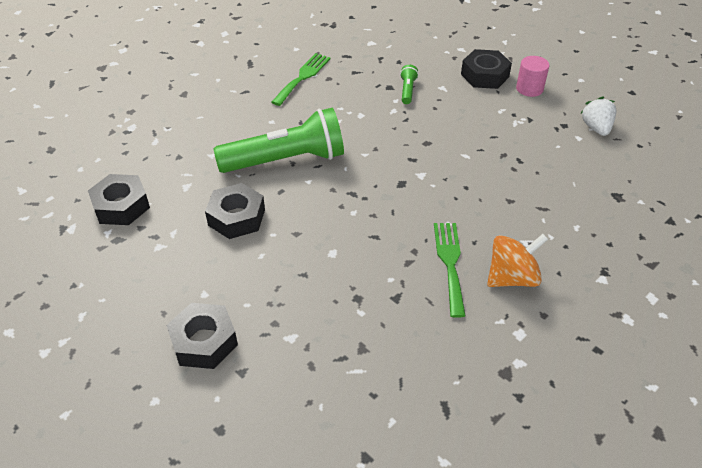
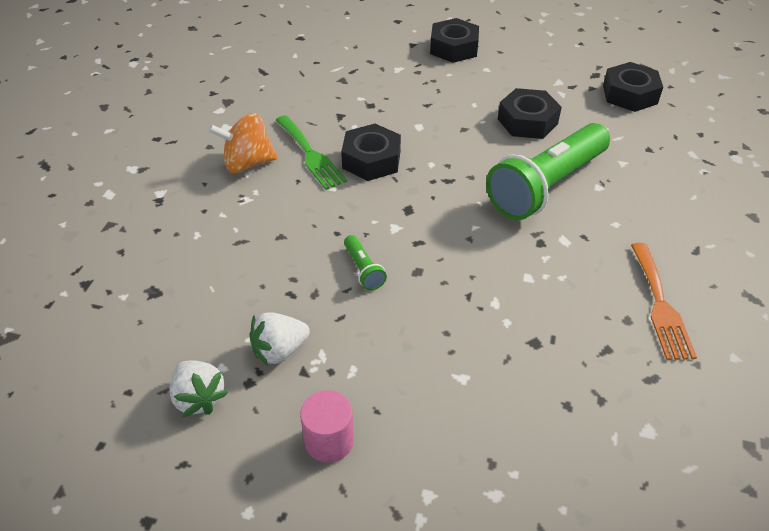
camera: 150 degrees right, 0 degrees up
green fork [271,53,331,106] -> orange fork [631,243,697,360]
green flashlight [400,65,419,104] -> green flashlight moved to [344,235,387,290]
black nut [461,49,512,89] -> black nut moved to [341,124,401,181]
orange spinning top [487,234,548,287] -> orange spinning top turned 45 degrees clockwise [208,113,277,173]
none -> white strawberry [250,312,310,366]

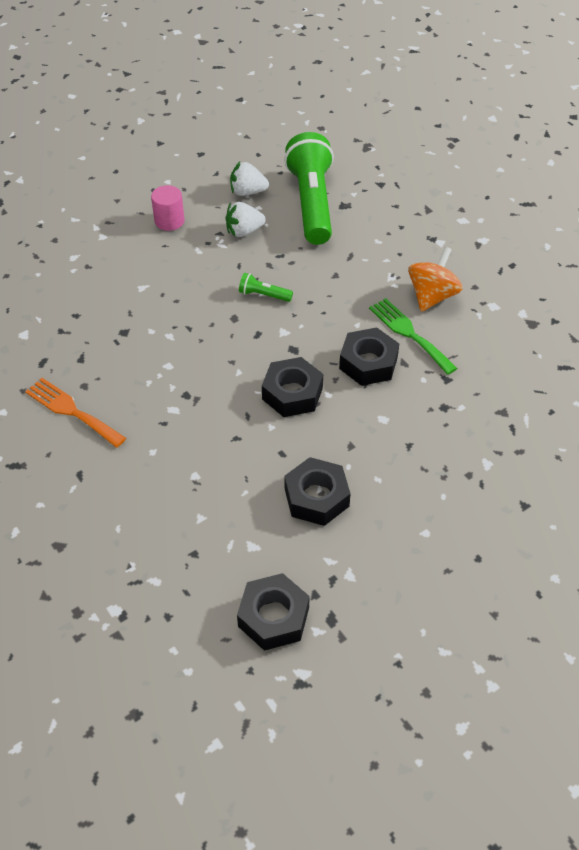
camera: 130 degrees right, 5 degrees up
white strawberry [250,312,310,366] -> white strawberry turned 120 degrees counterclockwise [226,202,266,237]
green fork [276,115,347,190] -> green fork turned 45 degrees clockwise [369,298,457,375]
black nut [430,18,479,63] -> black nut moved to [262,357,323,417]
green flashlight [486,123,610,220] -> green flashlight moved to [284,132,334,245]

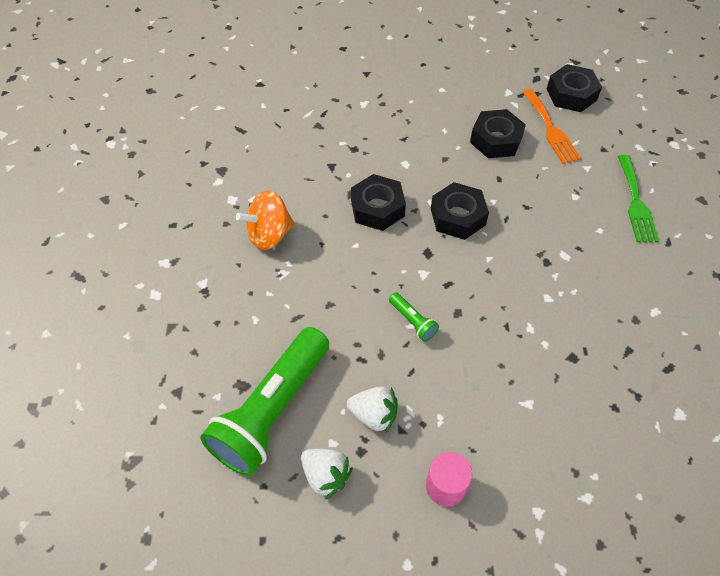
camera: 145 degrees left, 5 degrees up
orange fork [25,378,126,448] -> orange fork moved to [523,89,581,164]
green fork [369,298,457,375] -> green fork moved to [618,155,659,242]

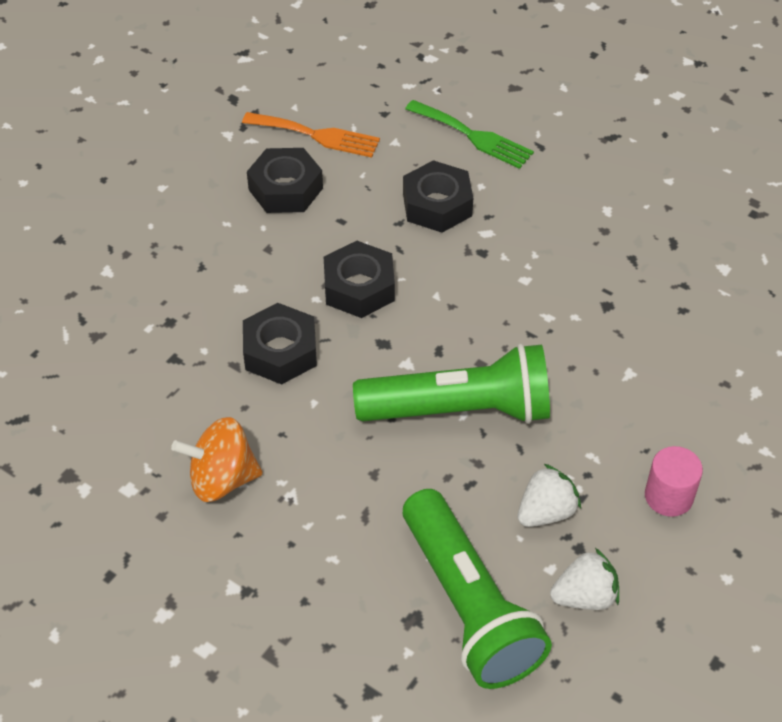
camera: 55 degrees left, 5 degrees down
orange spinning top [236,191,295,250] -> orange spinning top turned 75 degrees clockwise [171,417,263,502]
green flashlight [389,292,439,341] -> green flashlight [353,343,550,424], size x2.48
black nut [547,64,602,112] -> black nut moved to [403,160,473,233]

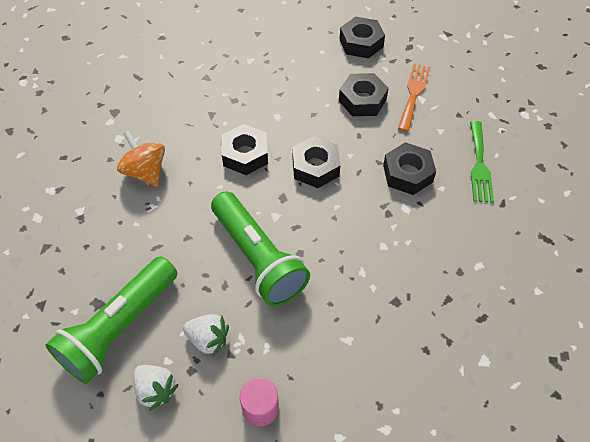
camera: 60 degrees right, 5 degrees up
orange fork [242,112,380,158] -> orange fork turned 150 degrees counterclockwise [398,64,431,132]
none -> black nut [339,17,385,59]

